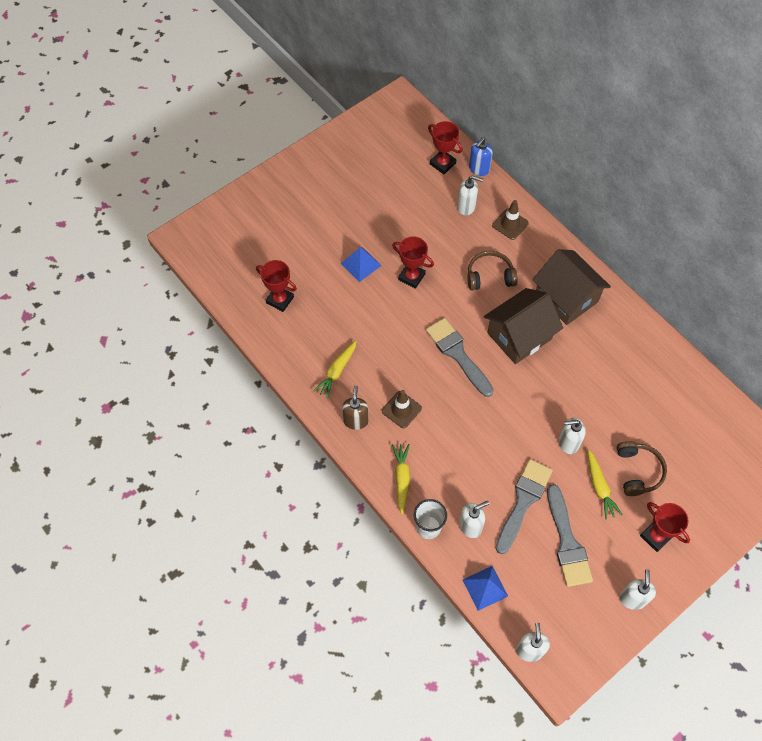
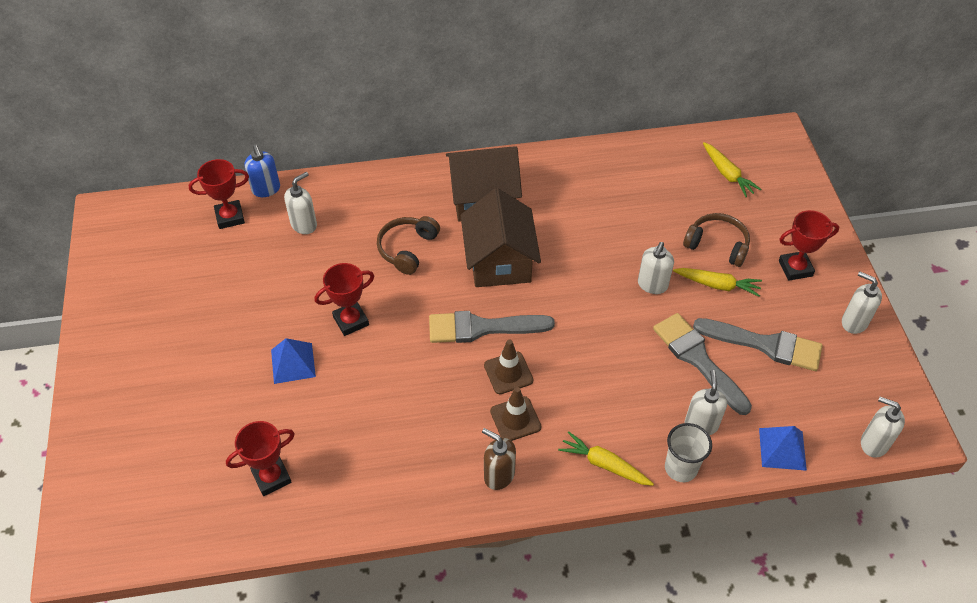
camera: 60 degrees left, 10 degrees down
yellow carrot [313,340,357,399] -> yellow carrot moved to [703,142,761,197]
brown traffic cone [492,200,529,240] -> brown traffic cone moved to [484,340,533,394]

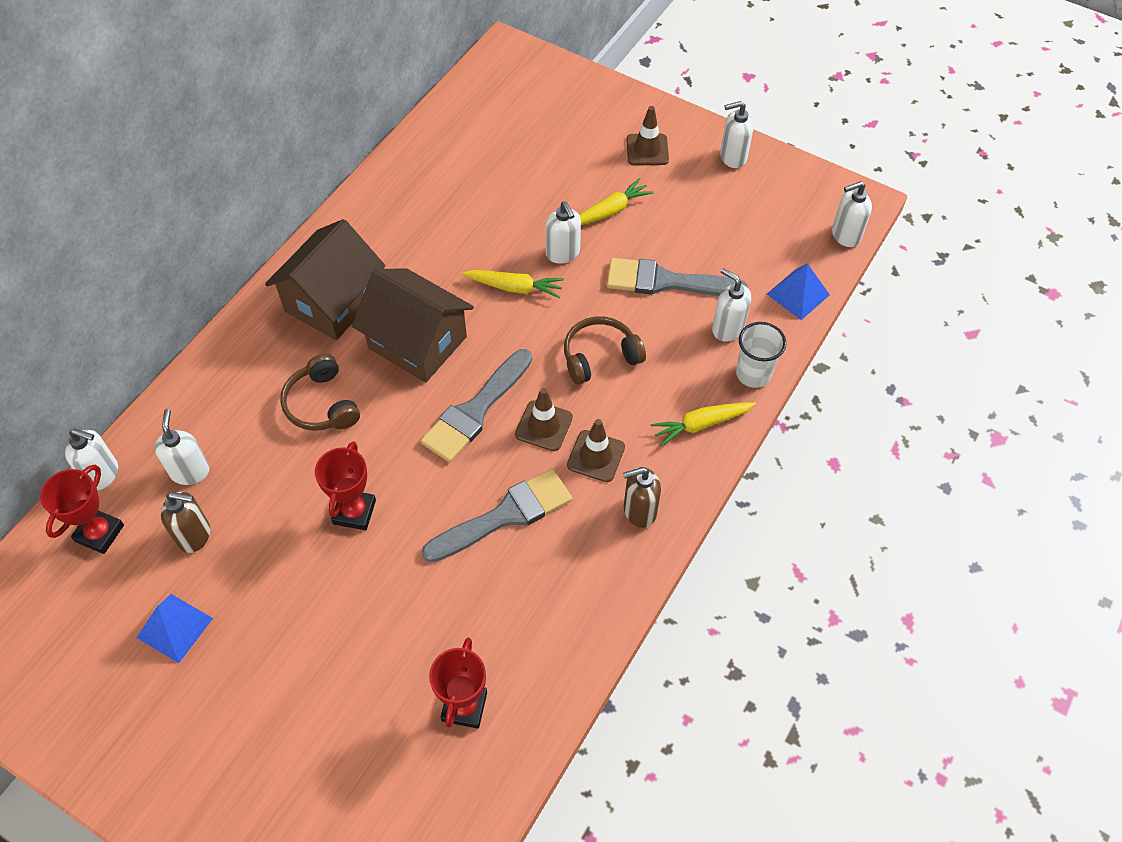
camera: 50 degrees left, 5 degrees up
blue soap dispenser [244,145,280,197] -> white soap dispenser [65,429,118,490]
blue pyramid [271,338,316,384] -> blue pyramid moved to [136,594,213,663]
brown headphones [683,213,750,267] -> brown headphones moved to [564,316,646,384]
grey brush [693,318,822,371] -> grey brush moved to [422,469,572,563]
yellow carrot [703,142,761,197] -> yellow carrot moved to [462,270,564,298]
red trophy [779,210,839,281] -> brown traffic cone [626,106,669,165]
none -> brown soap dispenser [161,491,210,553]

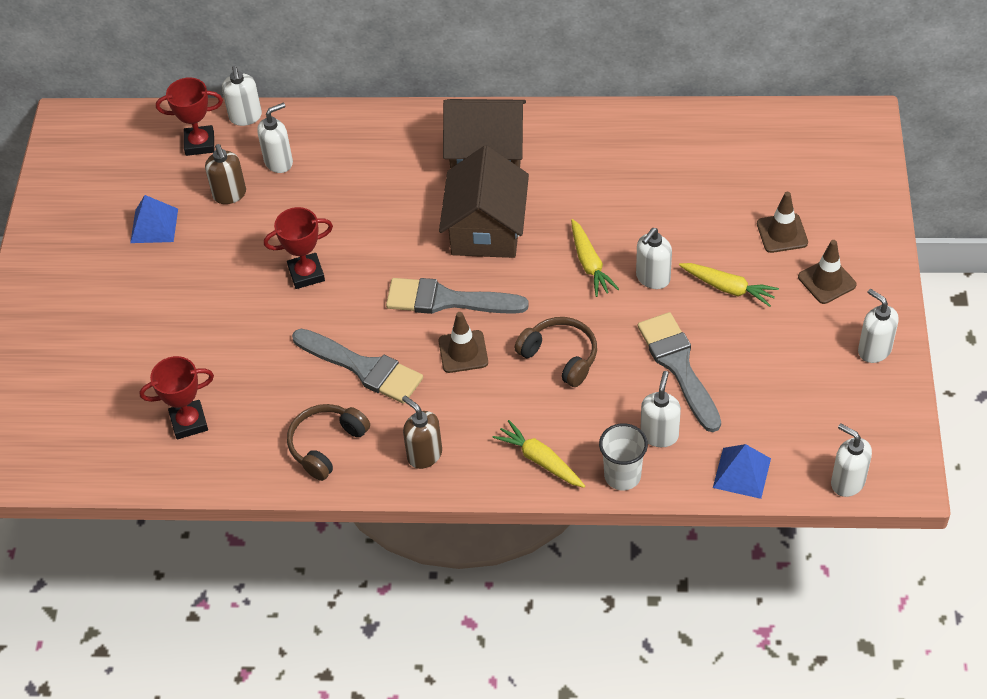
camera: 65 degrees right, 5 degrees down
brown headphones [280,353,360,431] -> brown headphones moved to [287,404,370,481]
brown traffic cone [567,419,625,482] -> brown traffic cone moved to [757,192,808,253]

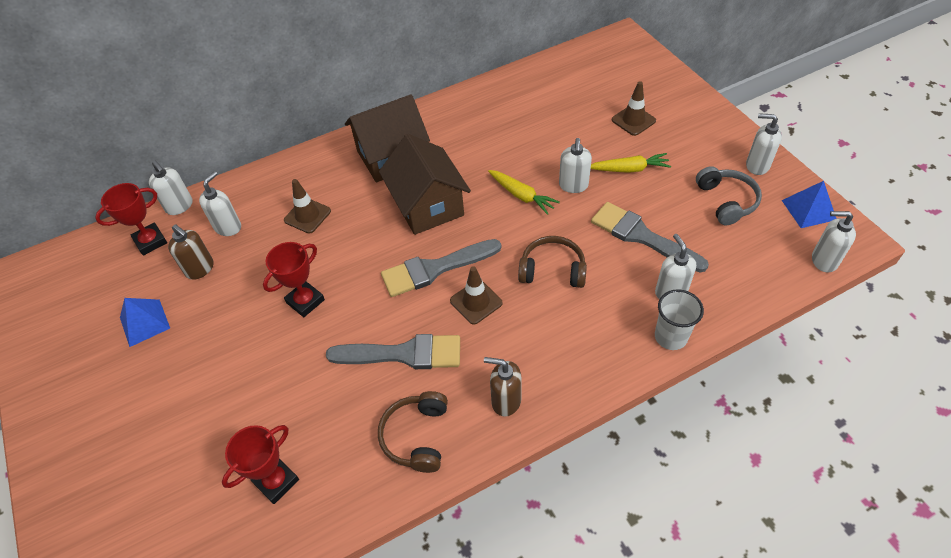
camera: 30 degrees left, 0 degrees up
yellow carrot [492,420,585,488] -> none
blue pyramid [713,444,771,499] -> blue pyramid moved to [782,181,837,228]
brown traffic cone [798,240,856,304] -> brown traffic cone moved to [284,179,331,233]
none -> grey headphones [696,166,762,225]

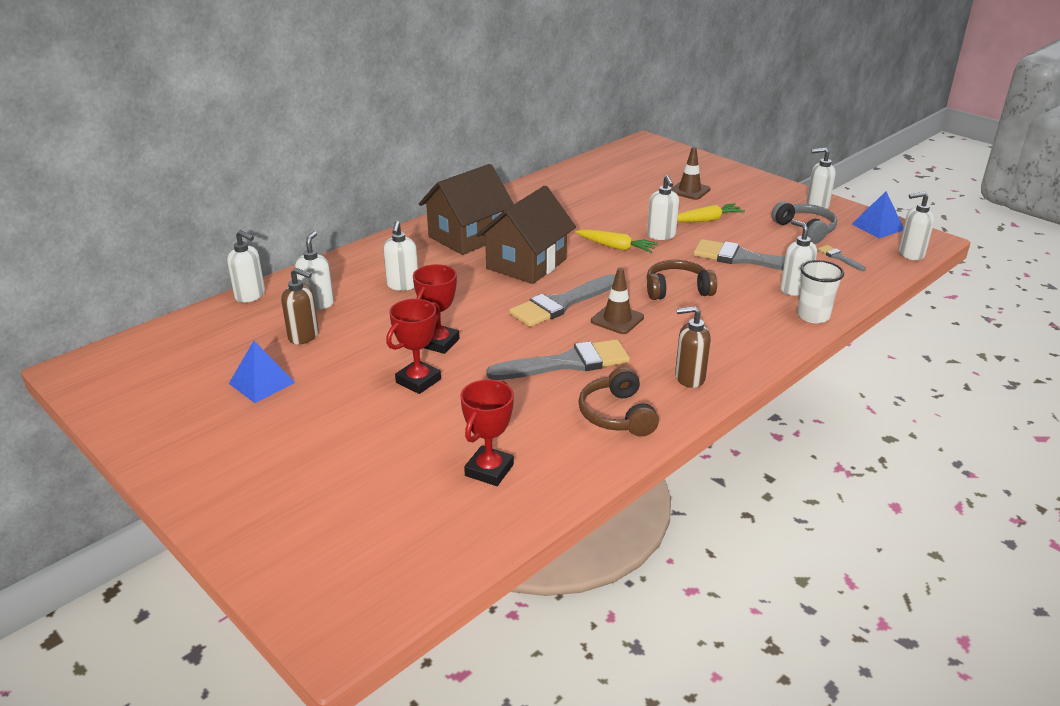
camera: 20 degrees left, 20 degrees down
red trophy [95,183,167,256] -> red trophy moved to [386,299,441,394]
brown traffic cone [284,179,331,233] -> white soap dispenser [383,221,418,291]
brown house [379,134,471,235] -> brown house turned 75 degrees clockwise [476,186,576,284]
none -> grey brush [818,245,866,271]

